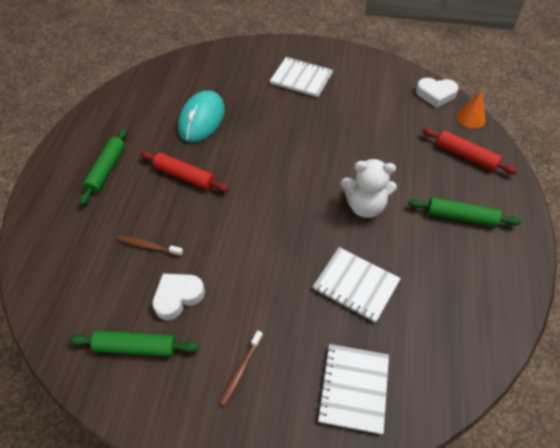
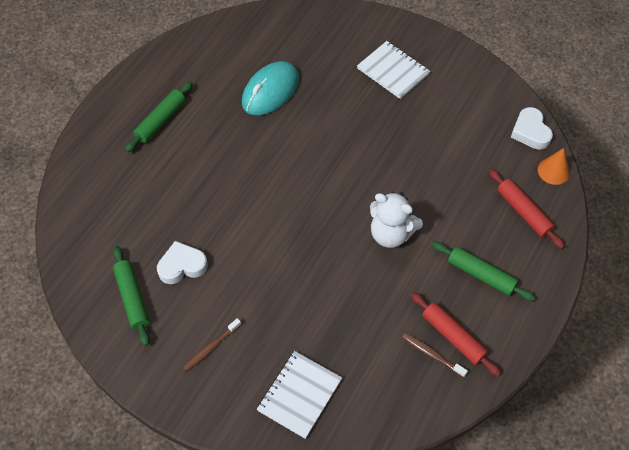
camera: 20 degrees right, 5 degrees up
green rolling pin [69,330,199,357] -> green rolling pin turned 45 degrees clockwise [113,246,150,346]
brown toothbrush [117,235,183,256] -> brown toothbrush moved to [402,333,468,378]
red rolling pin [140,151,229,192] -> red rolling pin moved to [411,292,501,376]
white notebook [313,247,401,323] -> none
white heart [416,78,459,108] -> white heart turned 45 degrees clockwise [511,107,553,150]

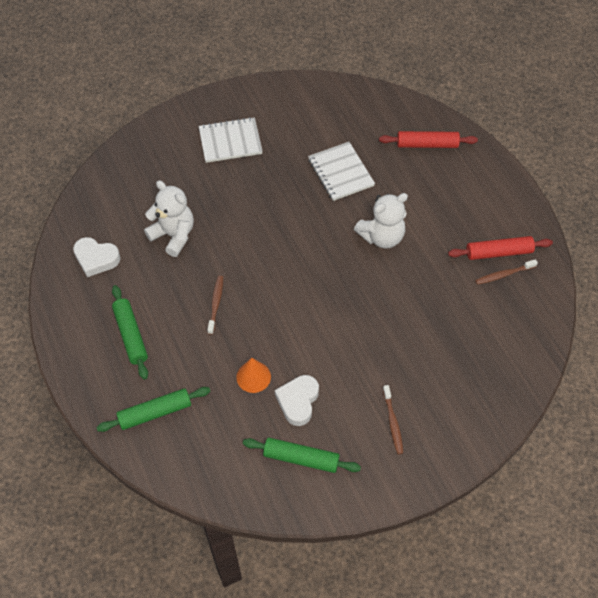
camera: 55 degrees left, 0 degrees up
turquoise mouse [242,61,299,115] -> white teddy bear [144,180,194,257]
white notebook [257,351,342,439] -> white notebook moved to [308,142,375,201]
green rolling pin [432,242,536,301] -> green rolling pin moved to [96,387,210,432]
white heart [511,107,553,150] -> white heart moved to [73,237,121,277]
orange cone [538,148,570,185] -> orange cone moved to [236,358,271,393]
none -> brown toothbrush [207,276,223,335]

